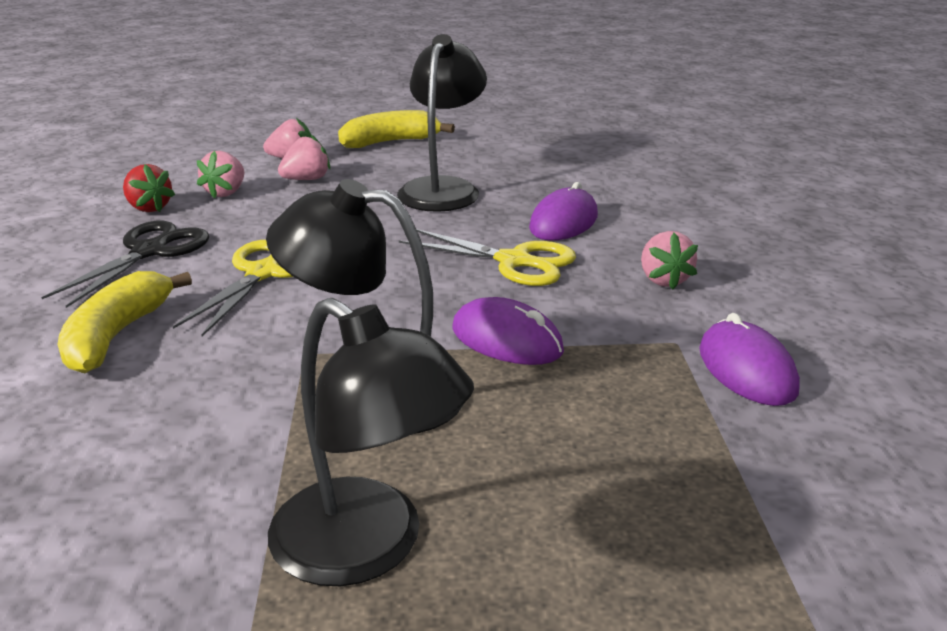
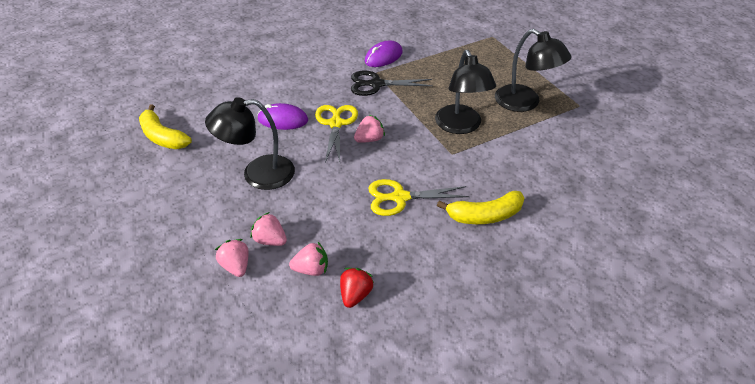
camera: 115 degrees left, 15 degrees up
black scissors [41,221,209,308] -> black scissors moved to [351,70,433,96]
black lamp [268,298,474,586] -> black lamp turned 120 degrees clockwise [495,29,571,112]
yellow banana [338,110,455,148] -> yellow banana moved to [139,104,192,149]
purple mouse [452,297,564,365] -> none
pink strawberry [641,231,698,290] -> pink strawberry moved to [354,115,385,143]

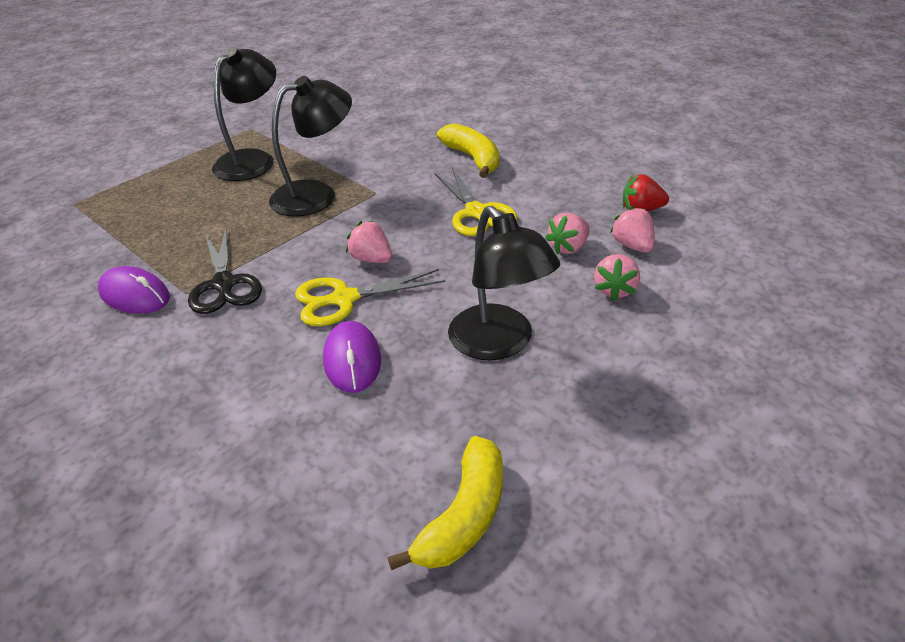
camera: 105 degrees left, 5 degrees down
pink strawberry [215,239,249,277] -> pink strawberry moved to [545,212,590,255]

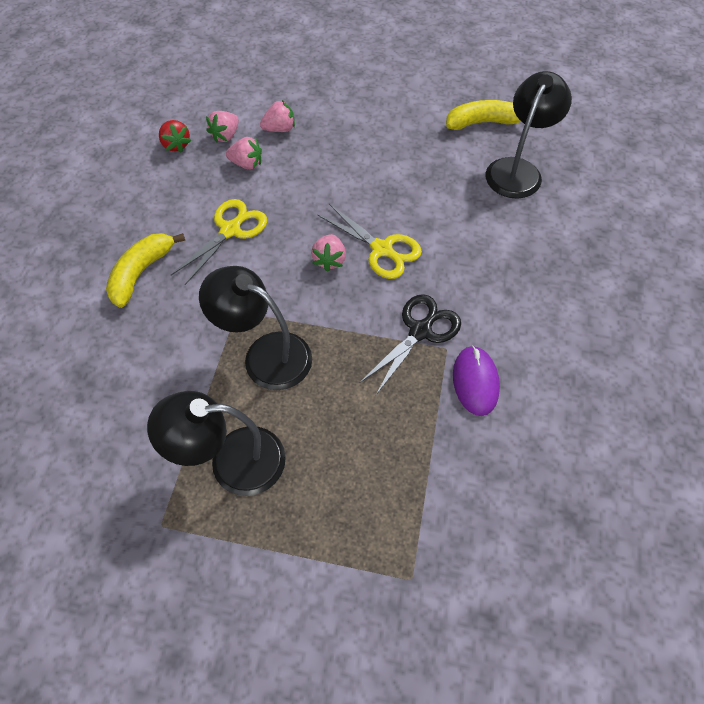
camera: 125 degrees left, 20 degrees up
purple mouse [323,321,381,393] -> none
black lamp [448,206,560,361] -> black lamp moved to [486,71,572,199]

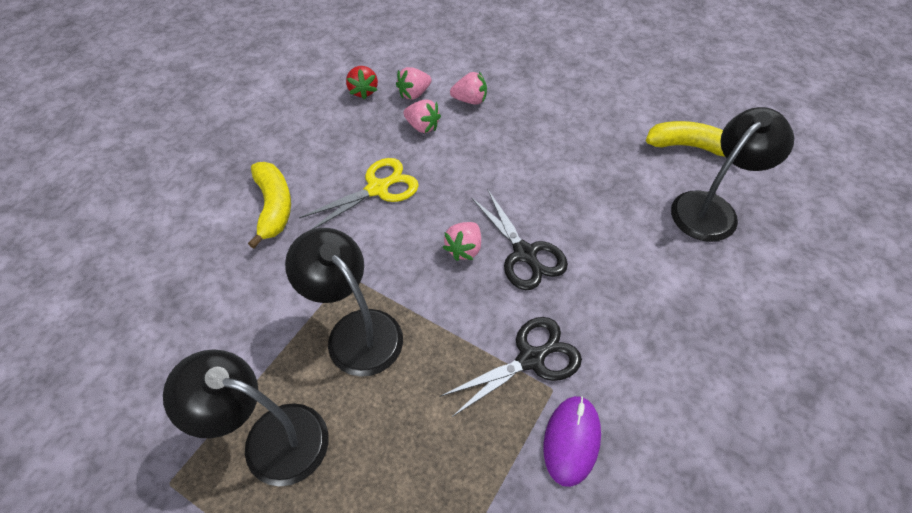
camera: 20 degrees right, 5 degrees down
yellow banana [106,233,185,308] -> yellow banana turned 120 degrees clockwise [248,162,291,249]
yellow scissors [318,204,422,279] -> black scissors [471,190,568,290]

